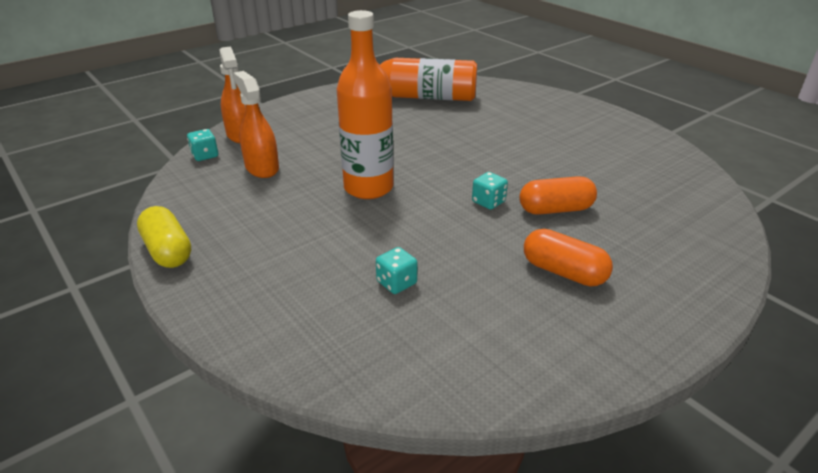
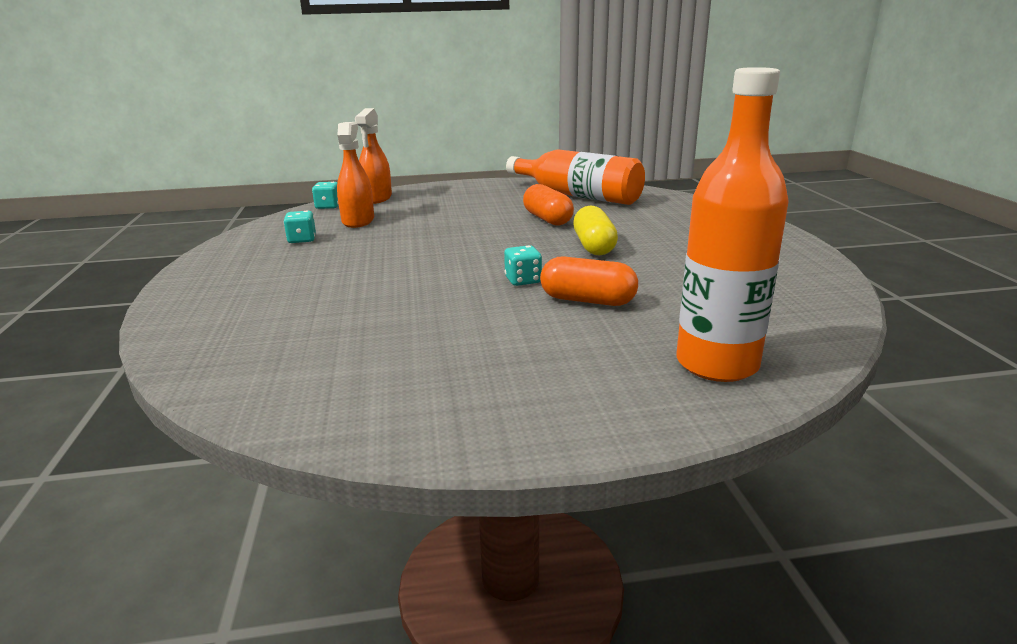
camera: 30 degrees right, 10 degrees down
yellow capsule [137,206,191,268] -> yellow capsule moved to [573,205,618,256]
orange bottle [337,10,394,199] -> orange bottle moved to [676,67,789,382]
turquoise dice [376,247,417,294] -> turquoise dice moved to [284,211,316,243]
orange capsule [524,229,613,287] -> orange capsule moved to [523,184,574,225]

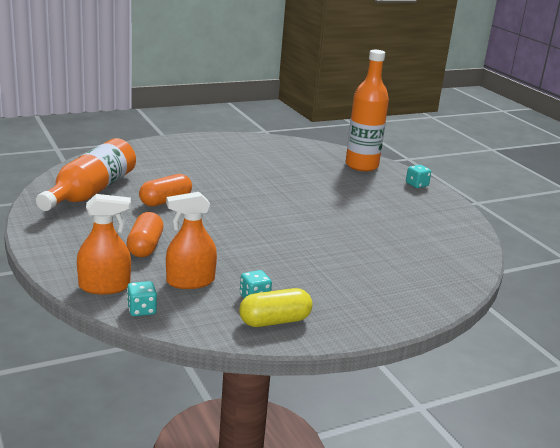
camera: 110 degrees left, 0 degrees up
turquoise dice [504,245,542,286] -> turquoise dice moved to [406,165,431,188]
orange capsule [540,256,638,306] -> orange capsule moved to [126,212,163,257]
yellow capsule [573,205,618,256] -> yellow capsule moved to [239,288,312,327]

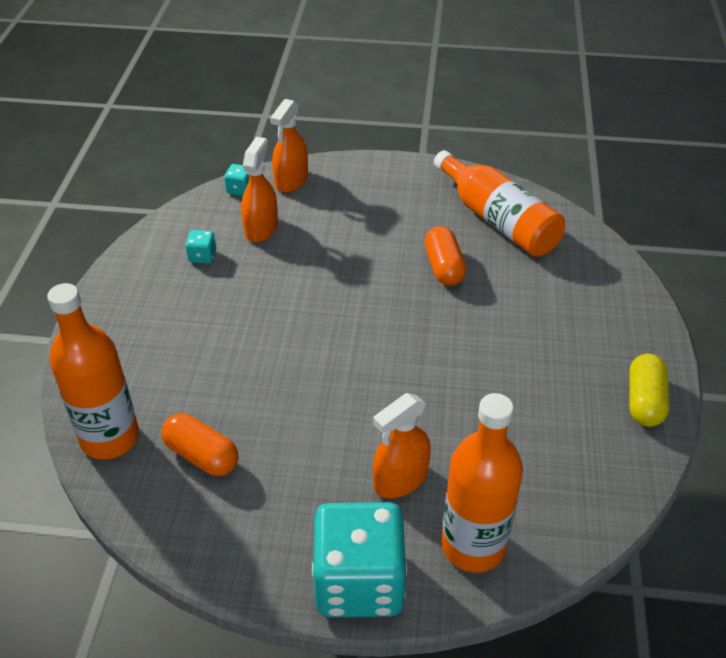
camera: 125 degrees right, 20 degrees up
orange capsule [126,212,163,257] -> orange capsule moved to [162,413,238,476]
yellow capsule [239,288,312,327] -> yellow capsule moved to [629,354,669,427]
turquoise dice [406,165,431,188] -> turquoise dice [312,502,407,617], size x2.48
none -> orange bottle [47,283,139,460]
none -> orange spray bottle [373,393,431,499]

